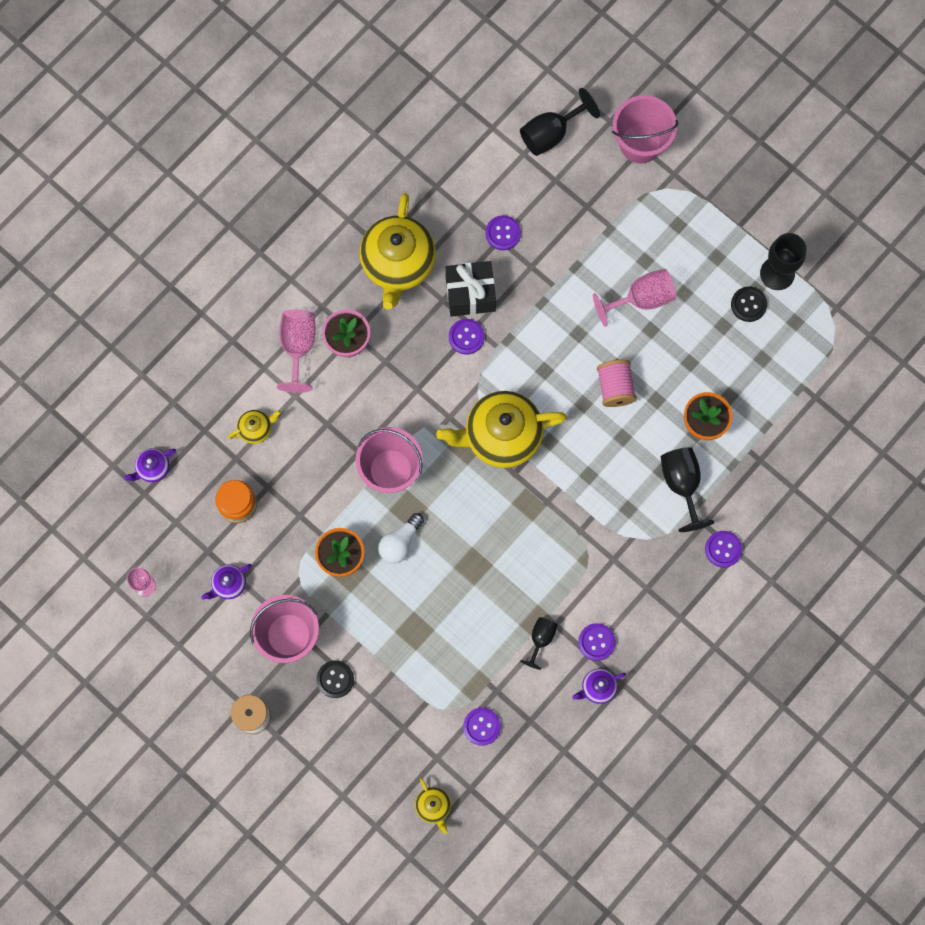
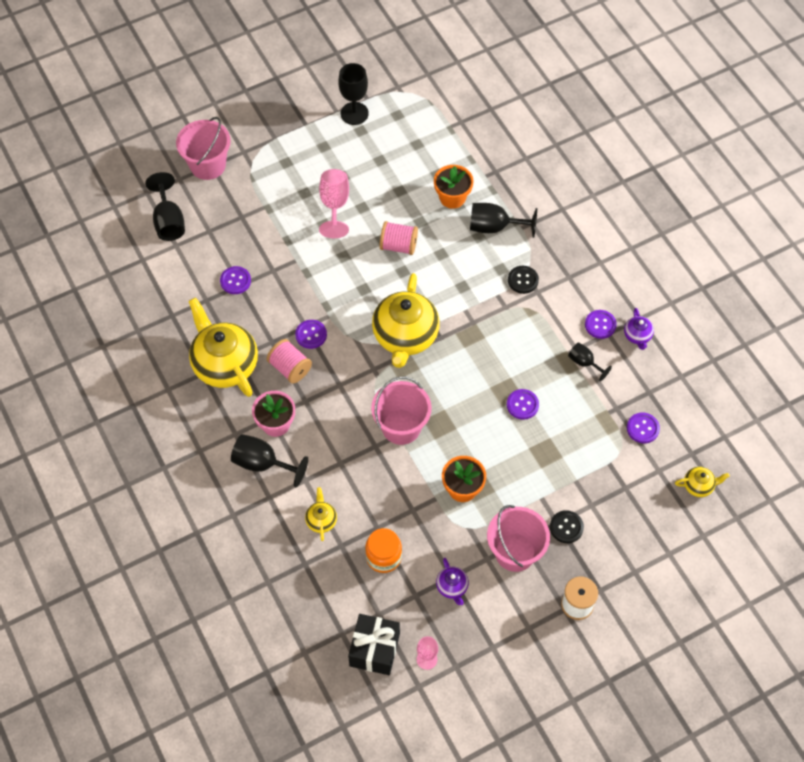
camera: 70 degrees left, 15 degrees down
purple teapot [124,448,176,482] -> none
pink goblet [277,309,316,393] -> black goblet [231,434,308,487]
yellow teapot [360,193,436,310] -> yellow teapot turned 150 degrees counterclockwise [189,297,258,397]
white light bulb [378,513,424,564] -> none
black gift [445,261,496,317] -> black gift moved to [348,614,400,675]
purple button [705,531,742,568] -> purple button moved to [507,389,539,420]
black button [731,287,767,322] -> black button moved to [508,266,539,294]
none -> pink spool [267,339,312,383]

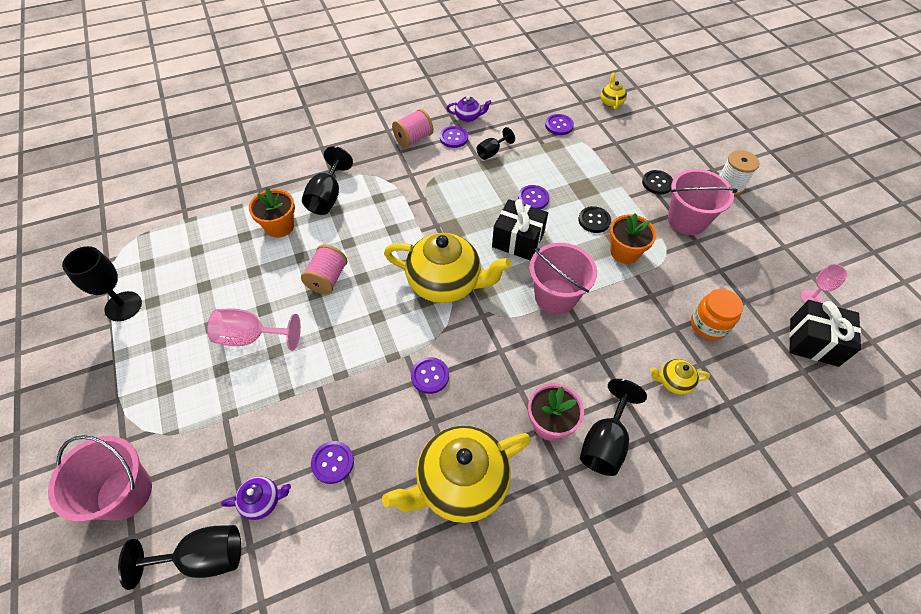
camera: 85 degrees left, 5 degrees down
pink spool [267,339,312,383] -> pink spool moved to [392,109,433,148]
purple teapot [436,558,469,605] -> purple teapot moved to [221,476,291,520]
black button [508,266,539,294] -> black button moved to [578,206,611,233]
none -> black gift [492,199,548,261]

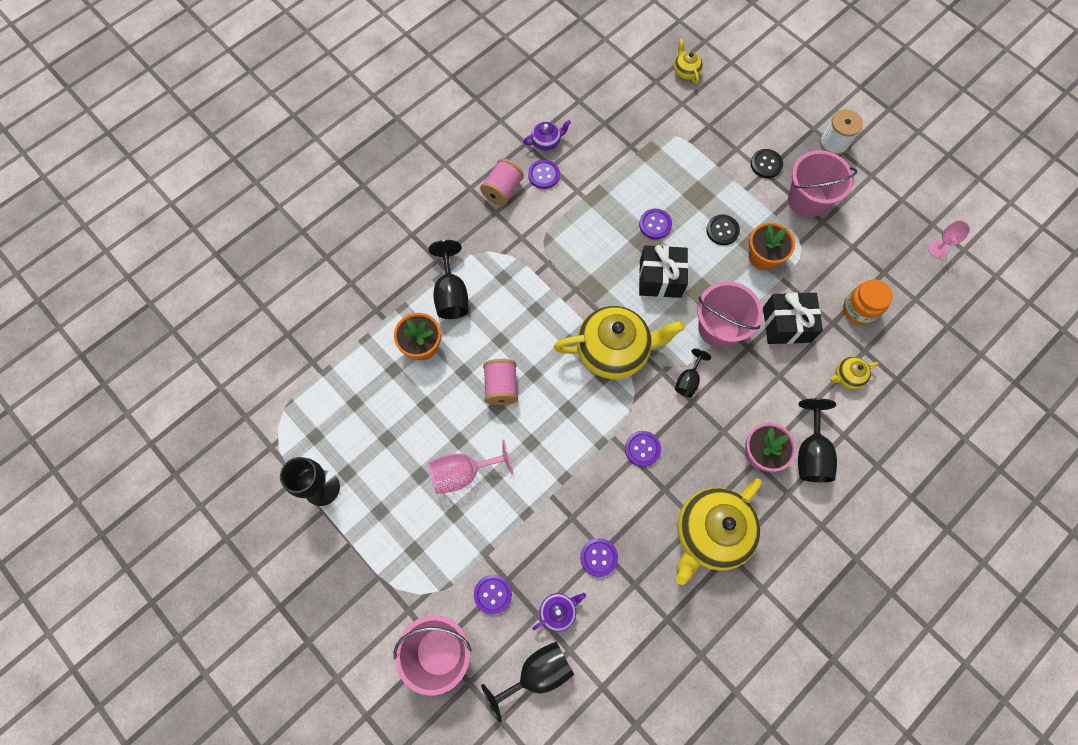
camera: 20 degrees left, 15 degrees up
black goblet [477,127,515,160] -> black goblet moved to [675,349,711,397]
purple button [545,114,574,135] -> purple button moved to [474,575,512,615]
black gift [789,300,861,367] -> black gift moved to [763,293,823,344]

